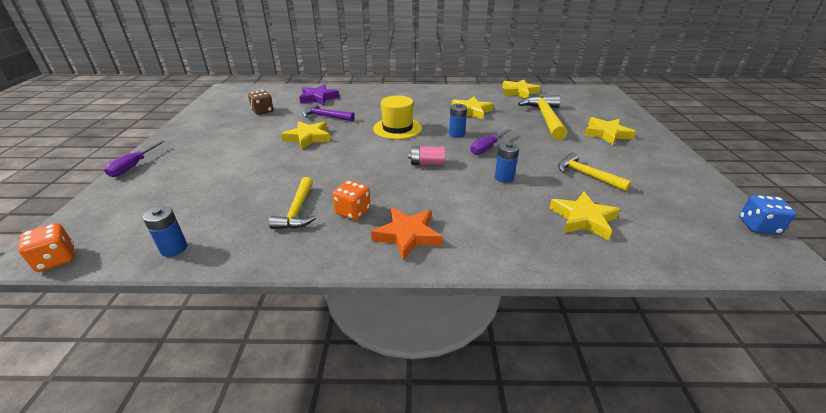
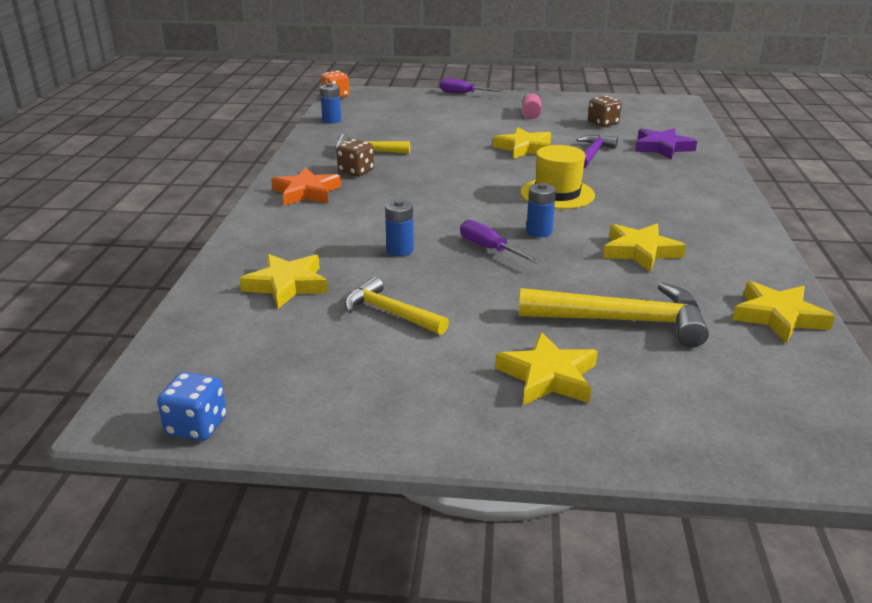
camera: 95 degrees right, 5 degrees down
orange dice [332,180,371,220] -> brown dice [336,139,374,176]
pink battery [409,146,445,165] -> pink battery moved to [522,91,541,119]
yellow hammer [558,152,631,191] -> yellow hammer turned 105 degrees counterclockwise [345,277,449,335]

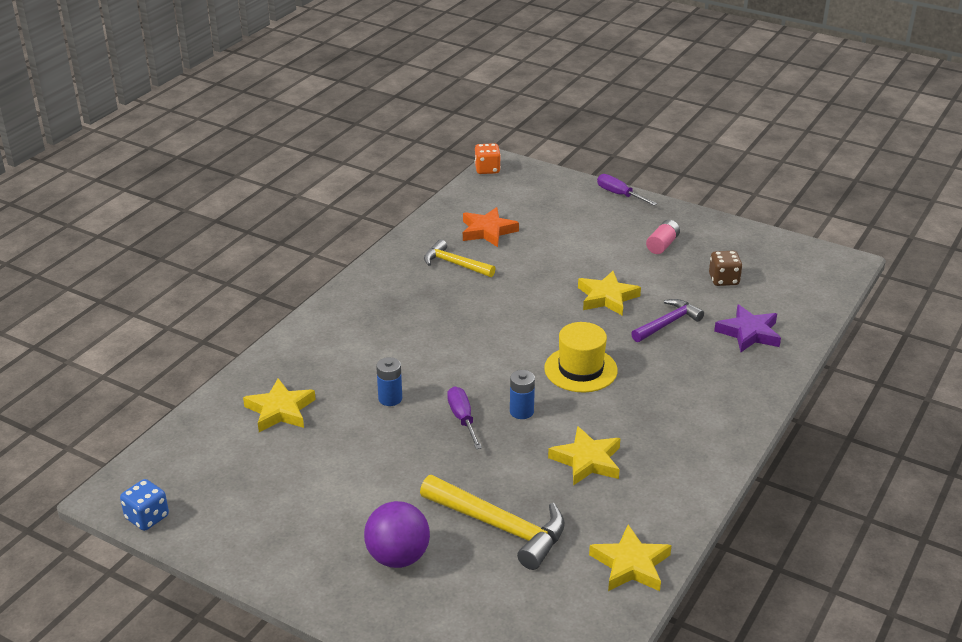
camera: 25 degrees right, 5 degrees up
orange star [271,168,341,206] -> orange star moved to [463,207,519,247]
blue battery [320,83,341,124] -> none
brown dice [336,139,374,176] -> none
yellow hammer [345,277,449,335] -> none
yellow star [495,332,598,405] -> purple ball [364,501,430,568]

